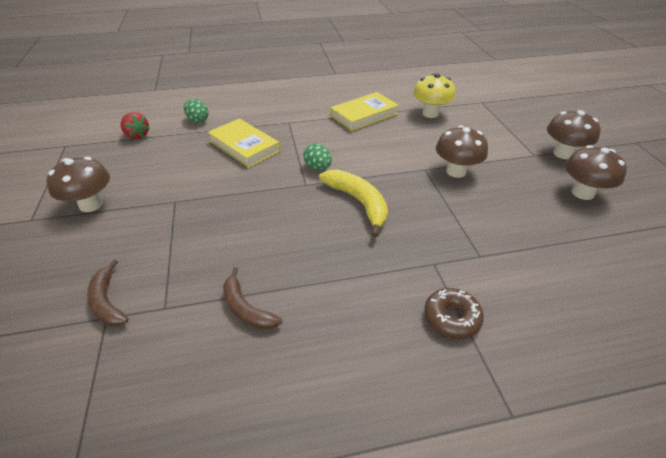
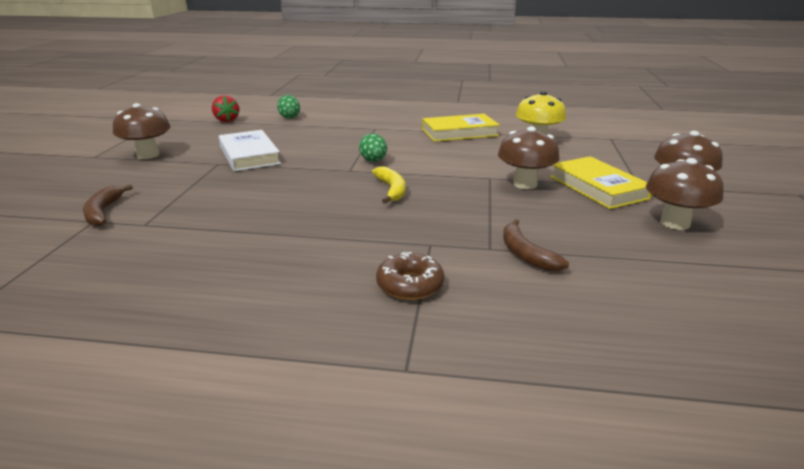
camera: 20 degrees right, 15 degrees down
yellow book [208,118,280,168] -> yellow book moved to [550,156,652,209]
brown banana [223,267,282,330] -> brown banana moved to [503,219,569,271]
yellow banana [319,169,388,238] -> yellow banana [372,166,406,204], size x0.66
none -> white book [219,130,281,171]

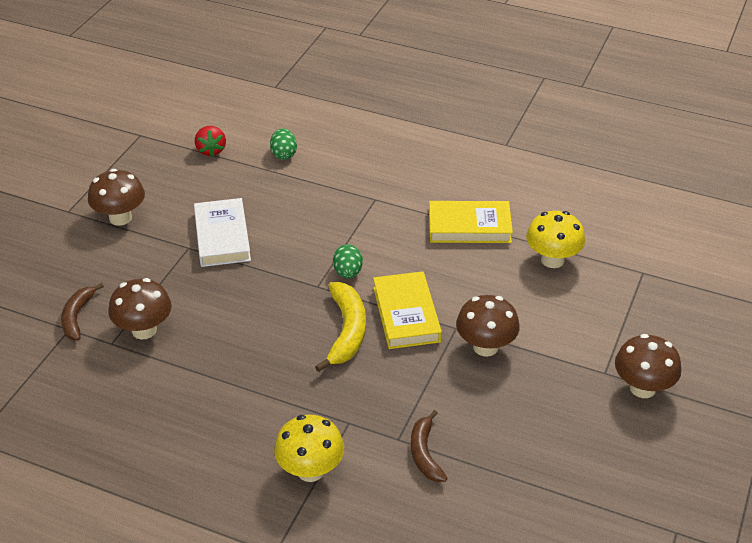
camera: 15 degrees right, 15 degrees up
yellow banana [372,166,406,204] -> yellow banana [315,282,366,372], size x1.51
brown donut [376,252,445,300] -> yellow mushroom [274,415,344,482]
yellow book [550,156,652,209] -> yellow book moved to [373,271,442,349]
brown mushroom [646,158,724,230] -> brown mushroom moved to [109,278,172,339]

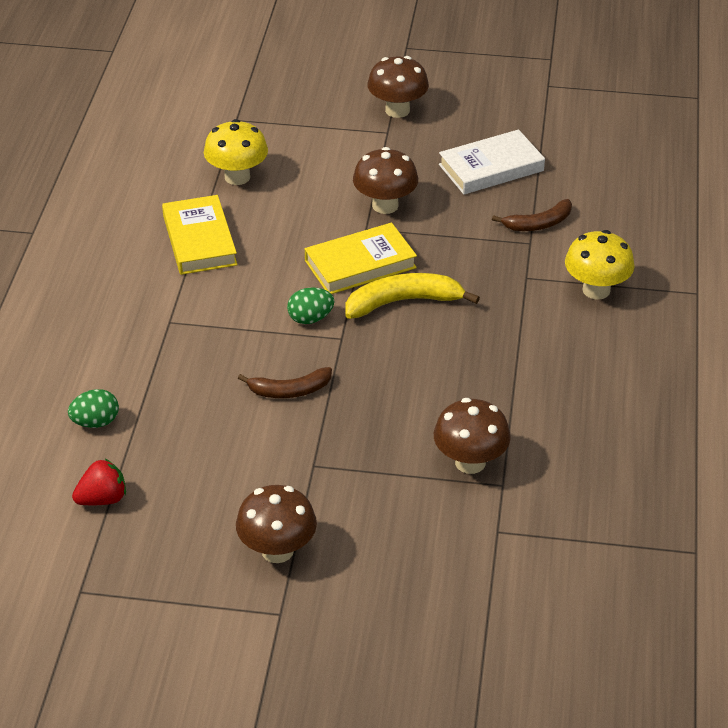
camera: 105 degrees left, 0 degrees up
brown banana [61,283,104,340] -> brown banana moved to [238,367,332,398]
white book [194,198,251,267] -> white book moved to [439,129,545,195]

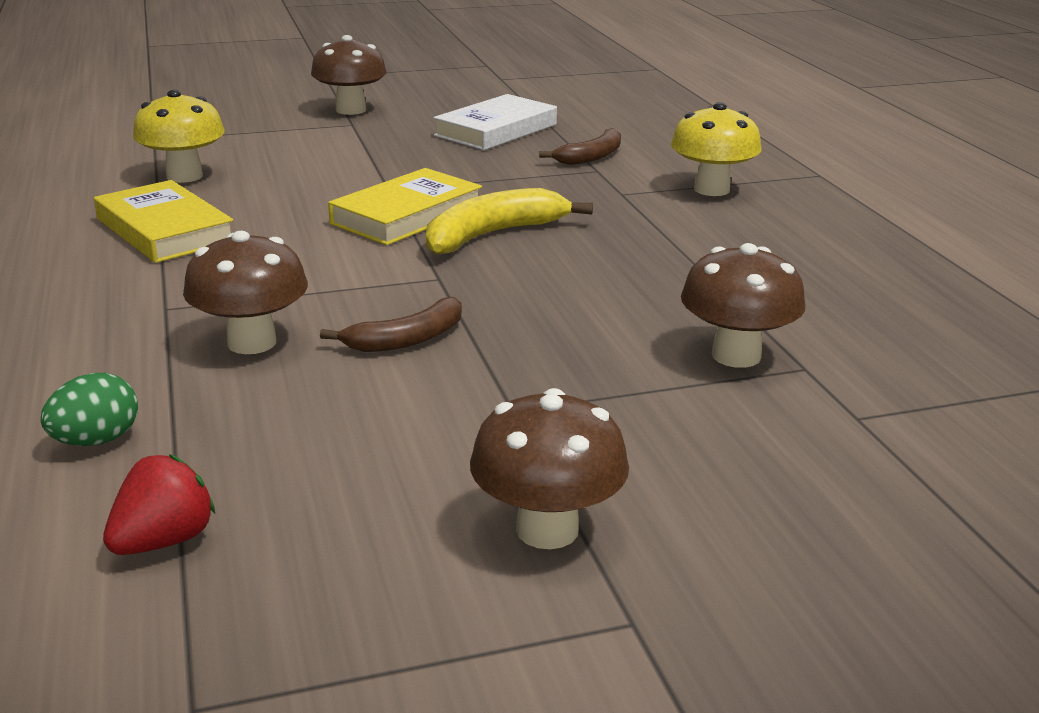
camera: 25 degrees left, 15 degrees down
green egg [287,287,334,324] -> none
brown mushroom [353,147,418,214] -> brown mushroom moved to [183,231,308,354]

